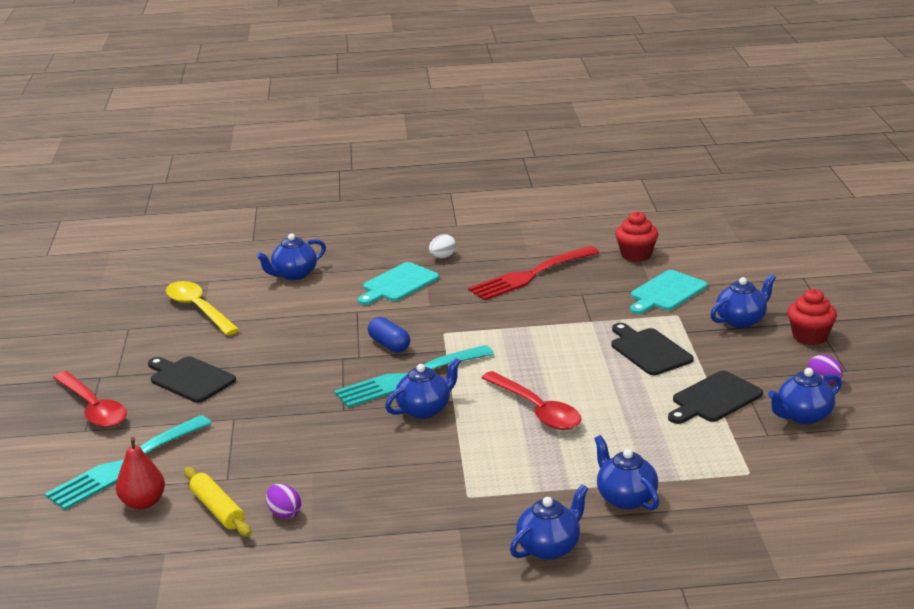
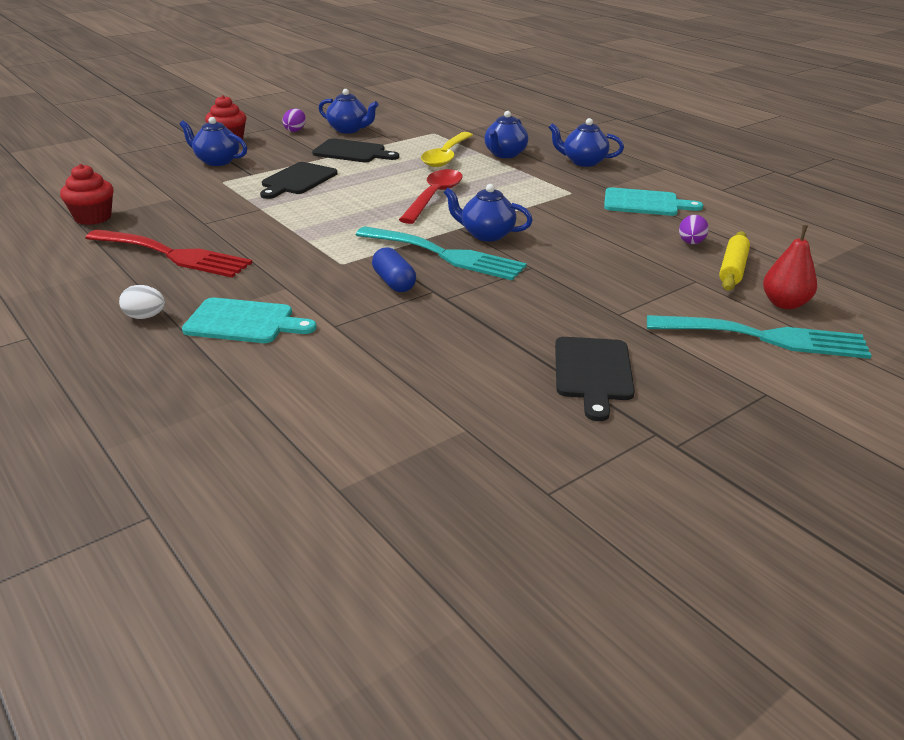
camera: 125 degrees left, 5 degrees up
red spoon [53,371,127,427] -> none
yellow spoon [166,281,240,335] -> yellow spoon moved to [421,132,473,167]
blue teapot [256,234,326,280] -> none
blue capsule [368,317,410,353] -> blue capsule turned 45 degrees counterclockwise [372,247,416,292]
turquoise cutting board [630,270,707,314] -> turquoise cutting board moved to [604,187,703,216]

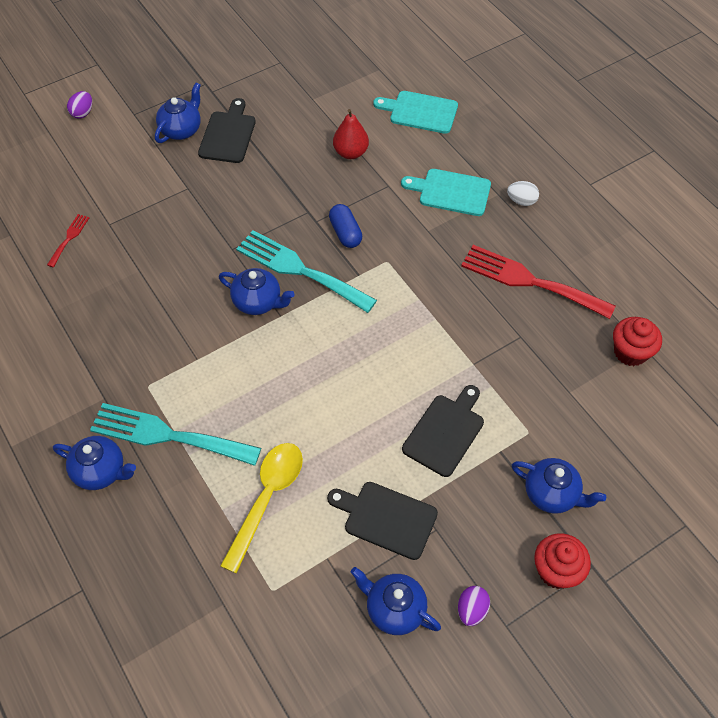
camera: 175 degrees left, 25 degrees up
red spoon [399,169,463,224] -> none
blue teapot [484,111,528,158] -> blue teapot moved to [155,83,201,143]
turquoise cutting board [604,187,703,216] -> turquoise cutting board moved to [373,91,458,134]
turquoise fork [647,315,872,359] -> turquoise fork moved to [90,403,261,466]
purple egg [679,215,709,244] -> purple egg moved to [67,91,92,118]
yellow rolling pin [719,231,750,291] -> red fork [47,214,89,268]
red pear [763,225,817,309] -> red pear moved to [333,109,369,159]

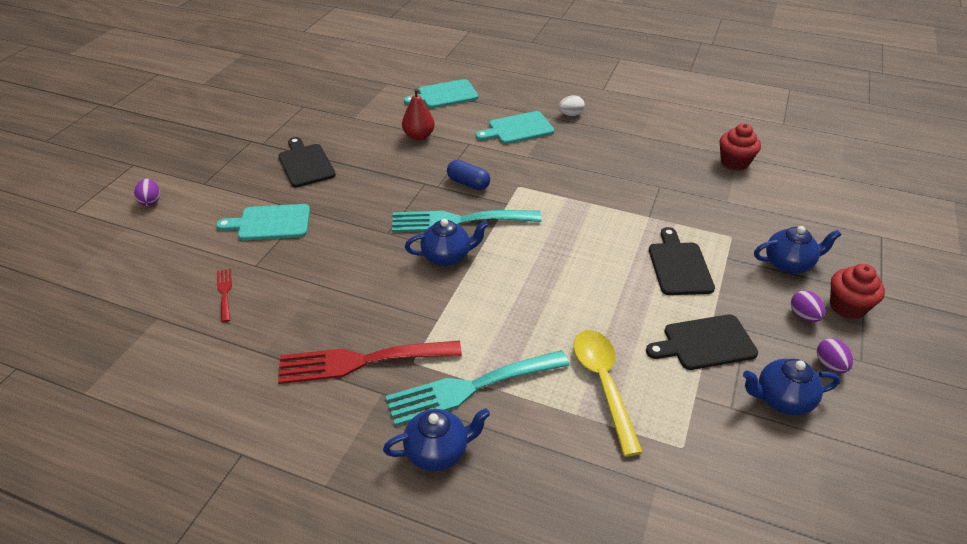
camera: 35 degrees left, 15 degrees down
blue teapot [155,83,201,143] -> none
red fork [461,245,616,319] -> red fork moved to [278,341,462,384]
none -> turquoise cutting board [216,204,310,240]
none -> purple egg [791,290,825,322]

